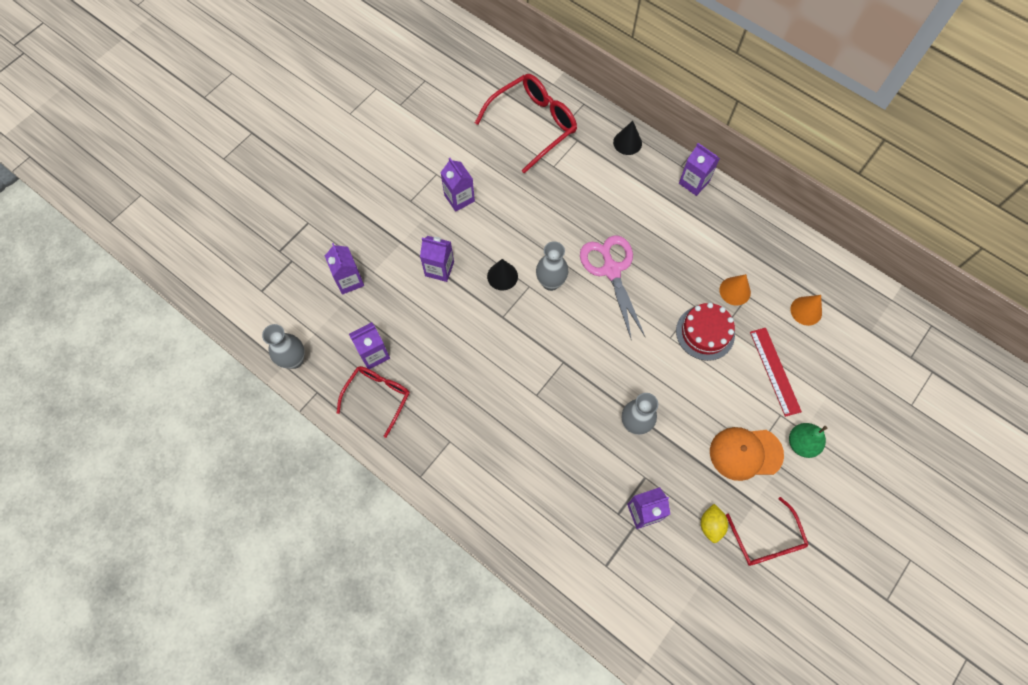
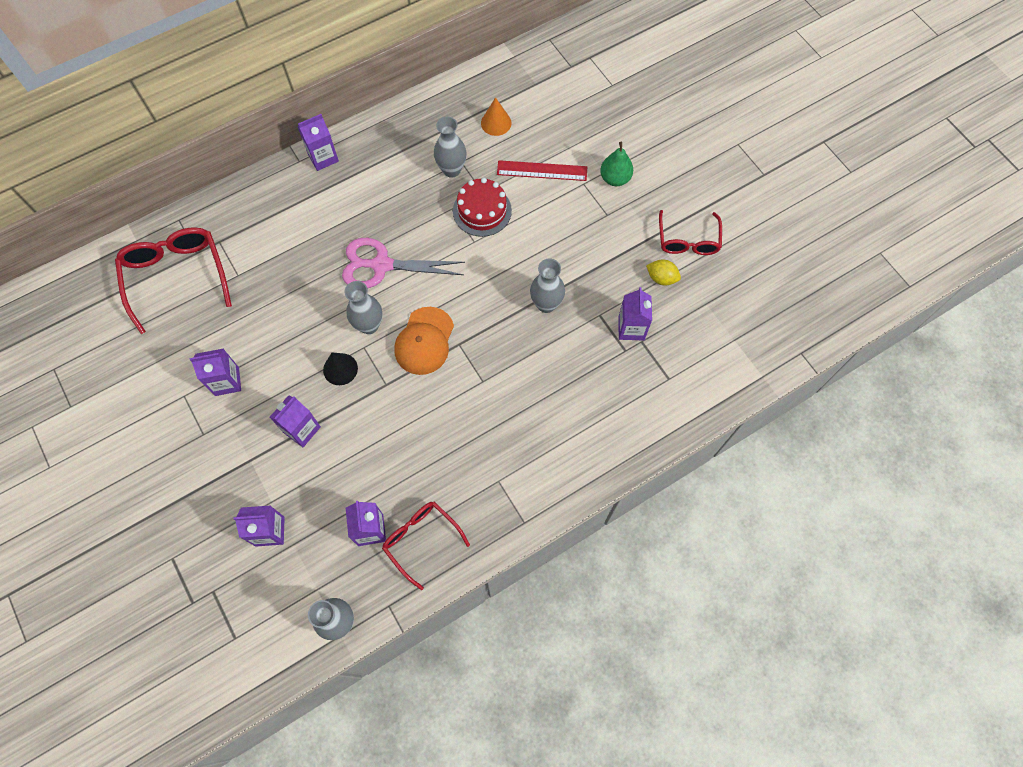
camera: 70 degrees left, 0 degrees up
black cone [613,121,642,155] -> none
orange cap [710,427,784,481] -> orange cap moved to [394,307,454,375]
orange cone [719,274,751,306] -> grey vase [434,117,466,178]
red glasses [726,497,809,566] -> red glasses turned 90 degrees clockwise [659,210,722,255]

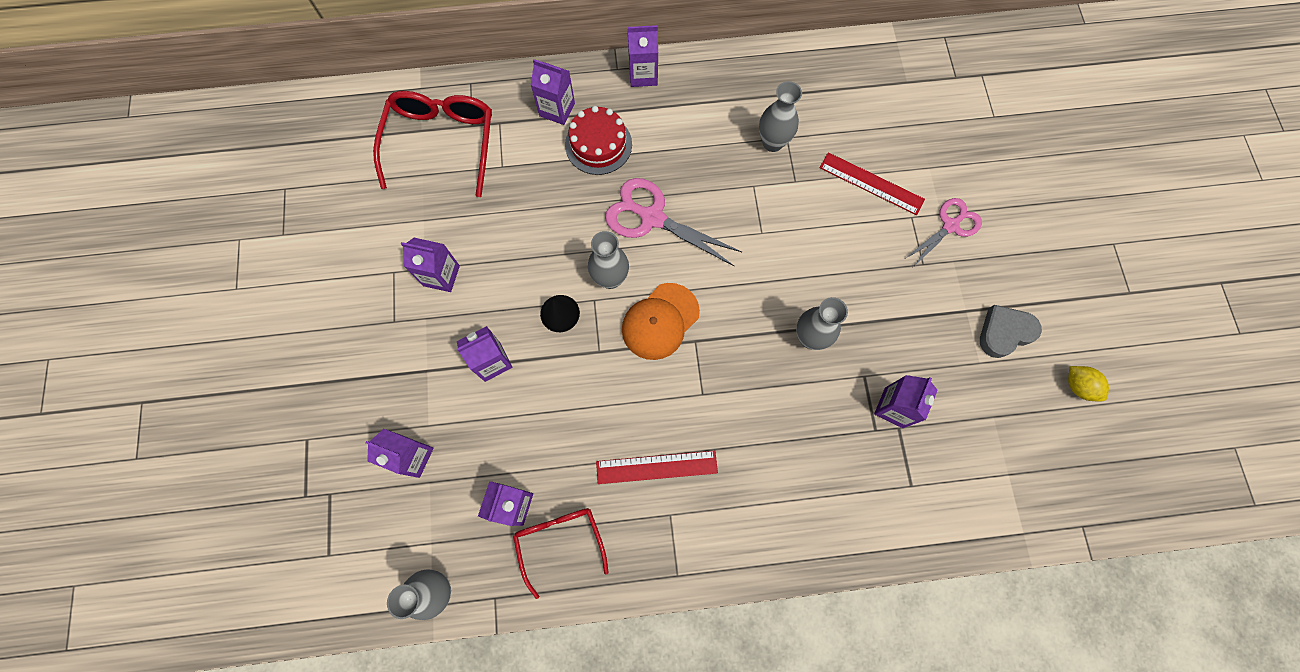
camera: 25 degrees right, 5 degrees up
red cake [453,178,512,237] -> red cake moved to [565,106,632,175]
orange cone [481,97,511,136] -> none
green pear [600,142,633,186] -> pink scissors [906,198,982,267]
yellow lemon [646,260,681,286] -> yellow lemon moved to [1068,366,1109,401]
red glasses [659,210,722,255] -> grey heart [980,305,1042,358]
none -> purple carton [531,59,575,125]
none -> red ruler [596,451,718,484]

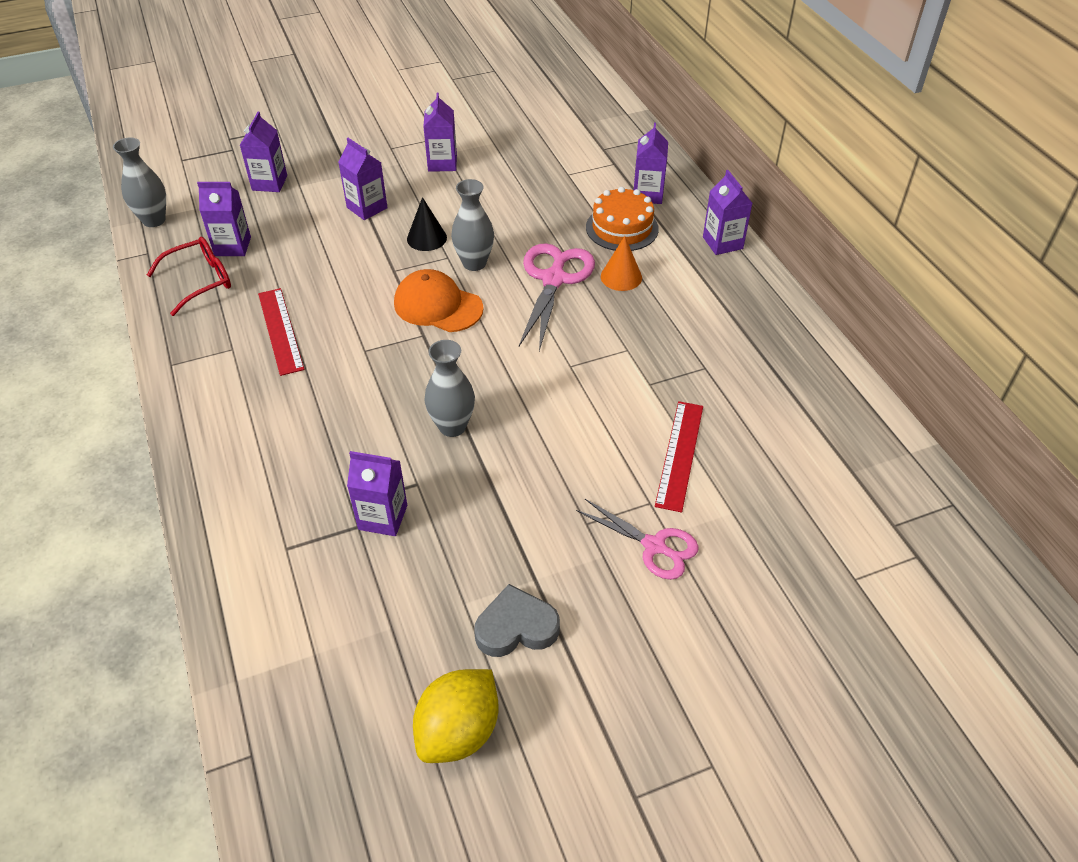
camera: 75 degrees right, 25 degrees down
red glasses [373,91,492,197] -> none
red cake [565,106,632,175] -> orange cake [586,187,659,251]
grey vase [759,81,802,152] -> none
grey heart [980,305,1042,358] -> grey heart turned 60 degrees counterclockwise [474,584,560,657]
yellow lemon [1068,366,1109,401] -> yellow lemon [413,669,498,763], size x1.68
none -> orange cone [601,236,642,291]

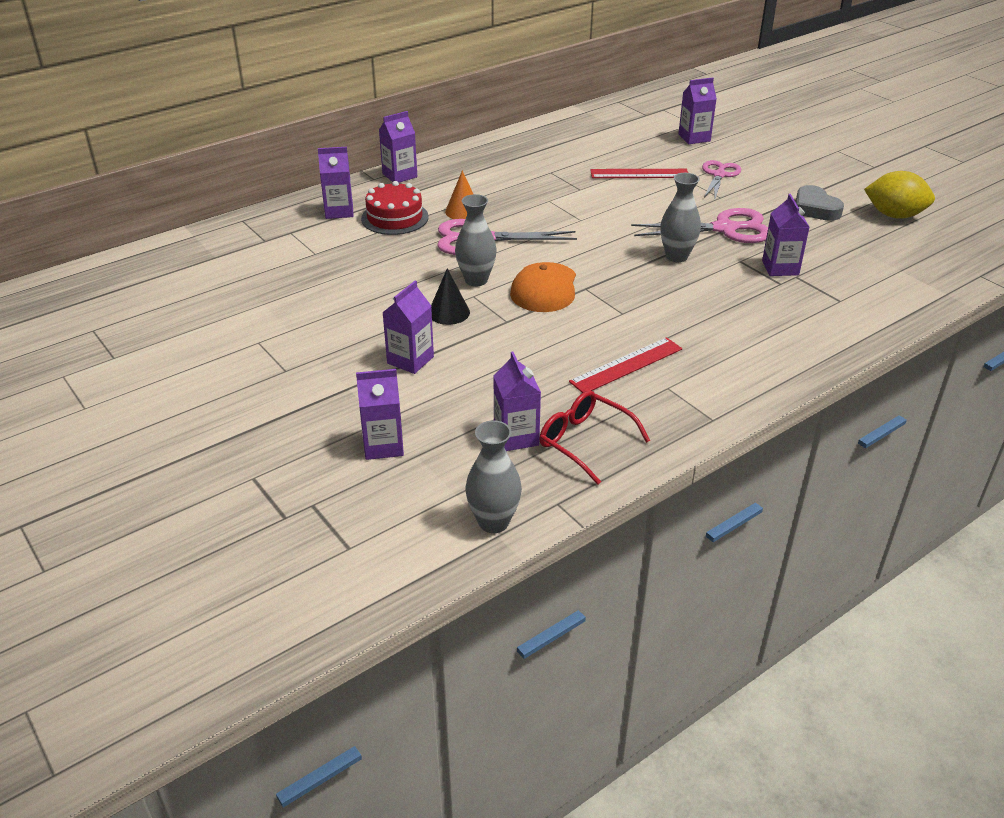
camera: 105 degrees left, 10 degrees down
purple carton [423,93,457,172] -> purple carton moved to [678,77,717,144]
orange cake [586,187,659,251] -> red cake [361,181,429,235]
none -> pink scissors [631,208,768,243]

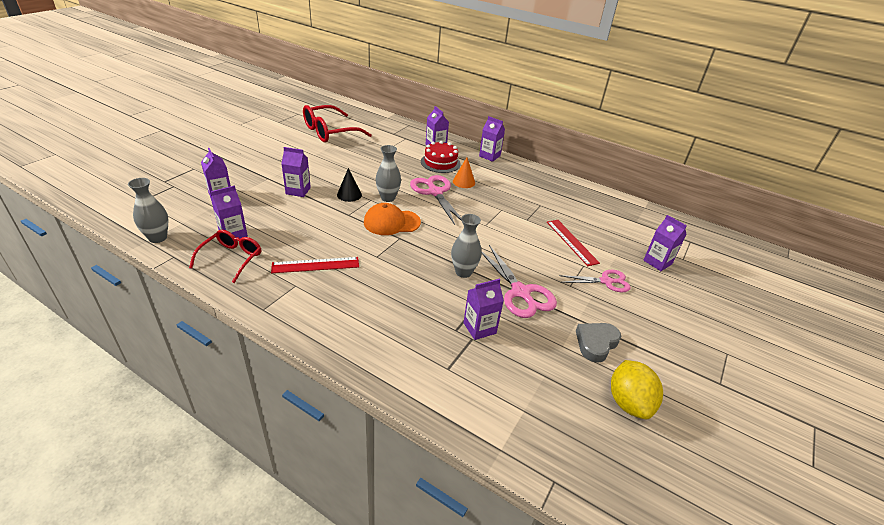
camera: 65 degrees right, 0 degrees up
red ruler [569,337,682,393] -> red ruler turned 45 degrees counterclockwise [271,257,359,273]
none -> red glasses [303,105,372,142]

